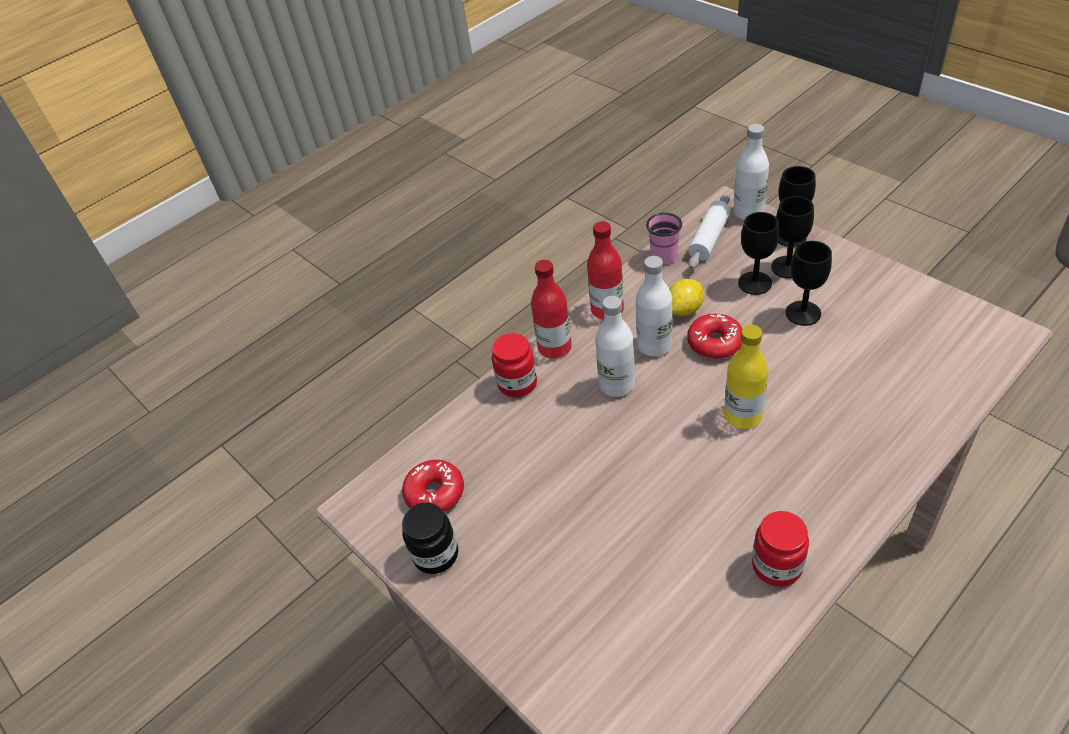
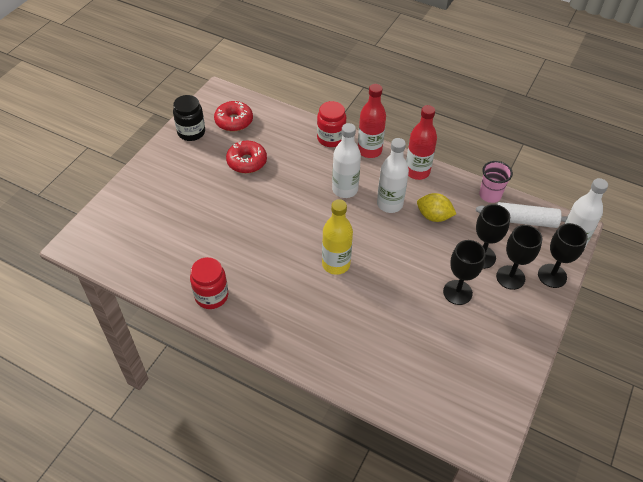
camera: 65 degrees right, 5 degrees up
red donut [687,314,742,359] -> red donut moved to [226,141,267,173]

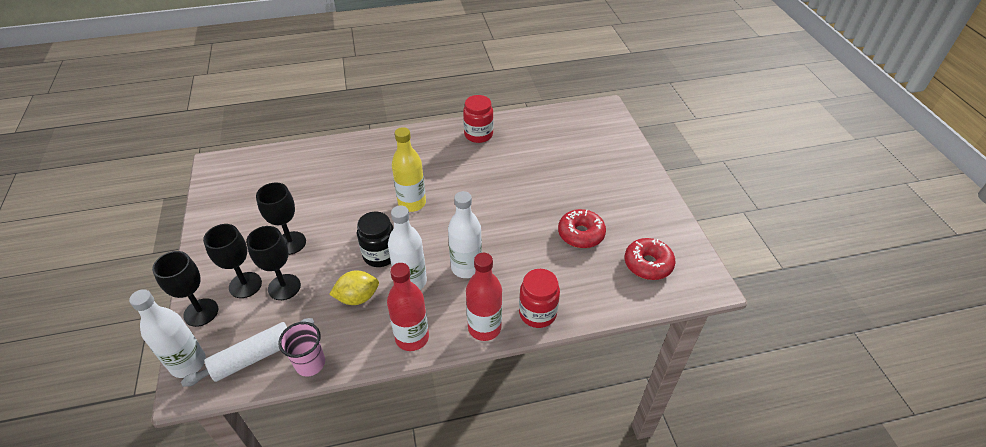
camera: 140 degrees right, 5 degrees down
black jar [173,95,205,141] -> black jar moved to [357,211,394,267]

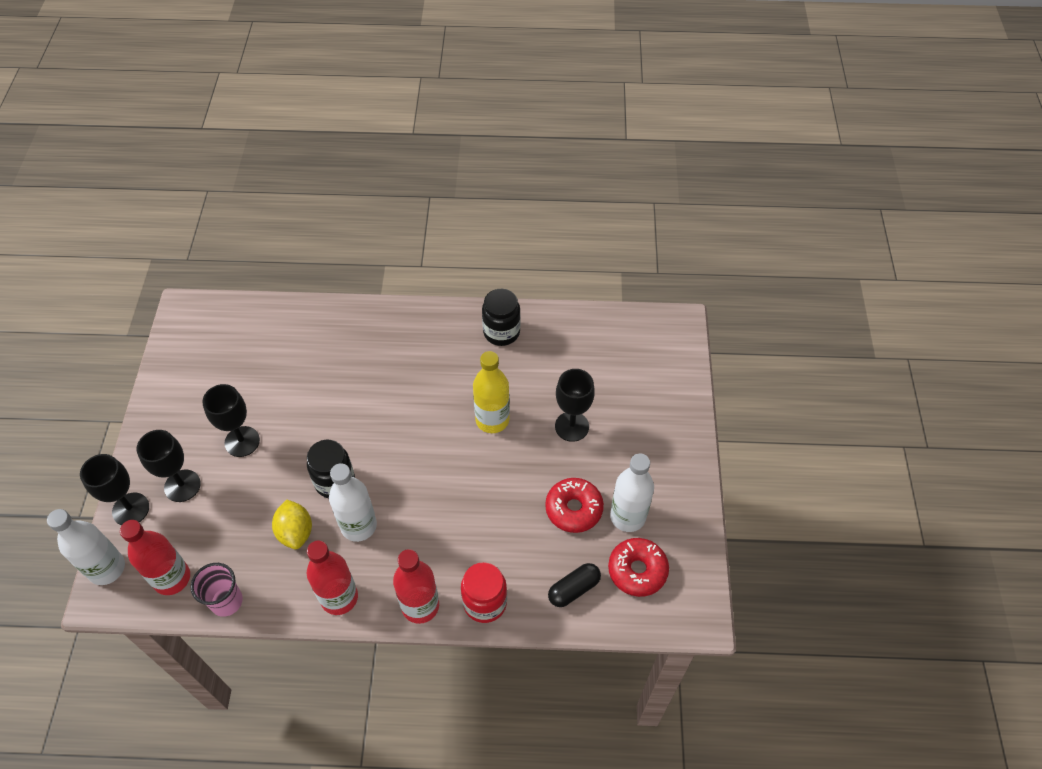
camera: 15 degrees right, 10 degrees up
white rolling pin [181,318,314,387] -> red bottle [120,520,190,595]
black goblet [246,226,301,300] -> black goblet moved to [555,369,595,442]
yellow lemon [329,270,379,305] -> yellow lemon turned 75 degrees clockwise [272,499,312,549]
yellow bottle [392,127,426,212] -> yellow bottle moved to [473,351,510,433]
white bottle [448,191,482,278] -> white bottle moved to [610,453,654,532]
red jar [463,95,493,143] -> black jar [482,289,521,346]
none -> black capsule [548,563,601,607]

